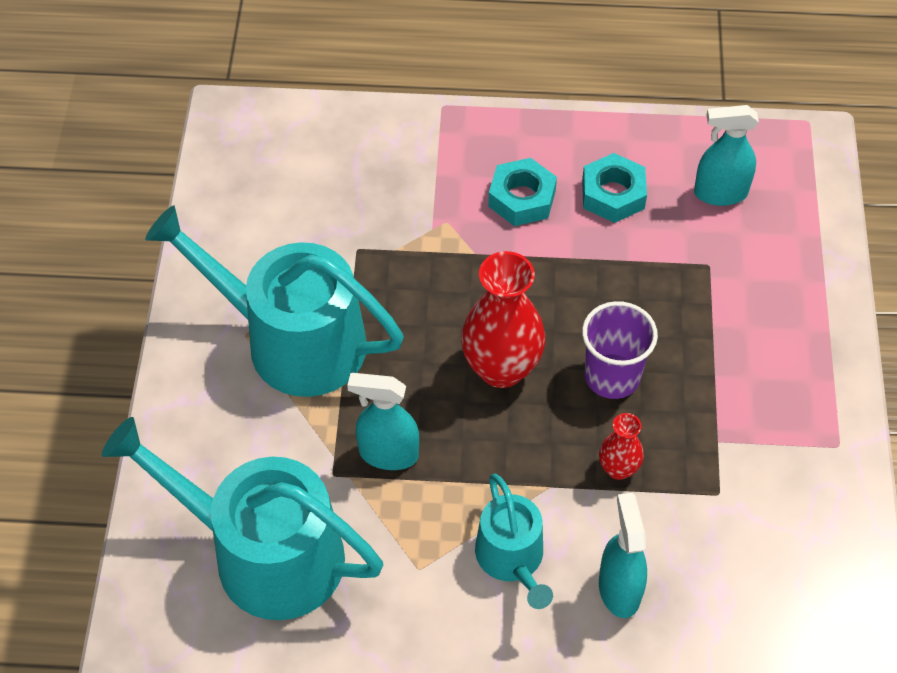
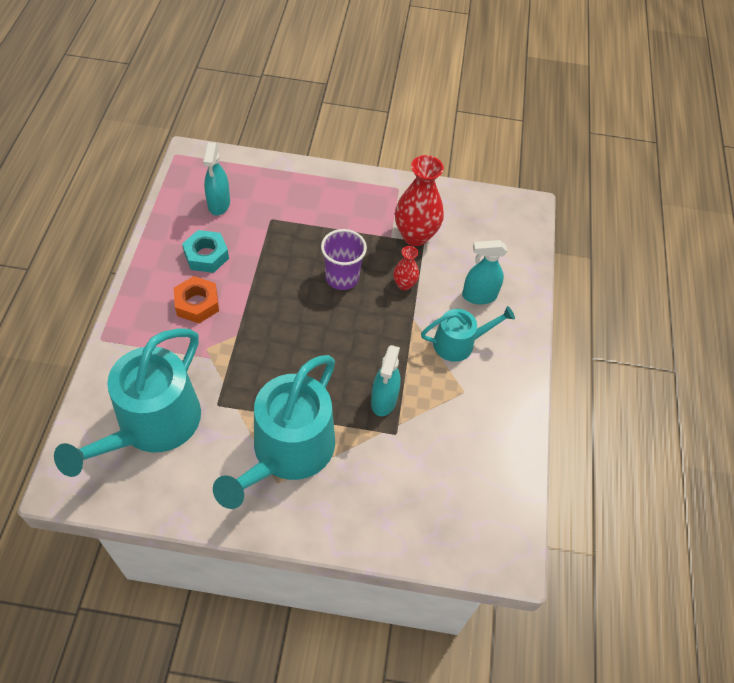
camera: 90 degrees left, 0 degrees up
turquoise watering can [102,417,383,620] -> turquoise watering can moved to [54,329,201,477]
red vase [461,251,545,388] -> red vase moved to [395,155,444,246]
turquoise nut [488,158,557,226] -> orange nut [174,276,219,323]

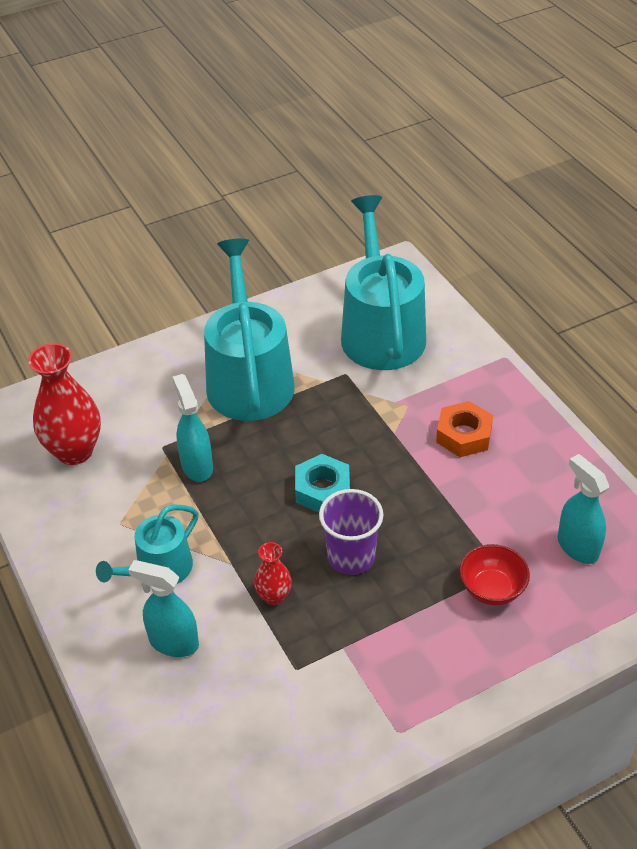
camera: 150 degrees right, 10 degrees down
turquoise nut [182,230,229,273] -> turquoise nut moved to [295,454,350,513]
red vase [395,155,444,246] -> red vase moved to [28,343,101,465]
turquoise spray bottle [462,240,507,304] -> turquoise spray bottle turned 120 degrees counterclockwise [128,560,199,657]
none -> red bowl [459,544,530,605]

